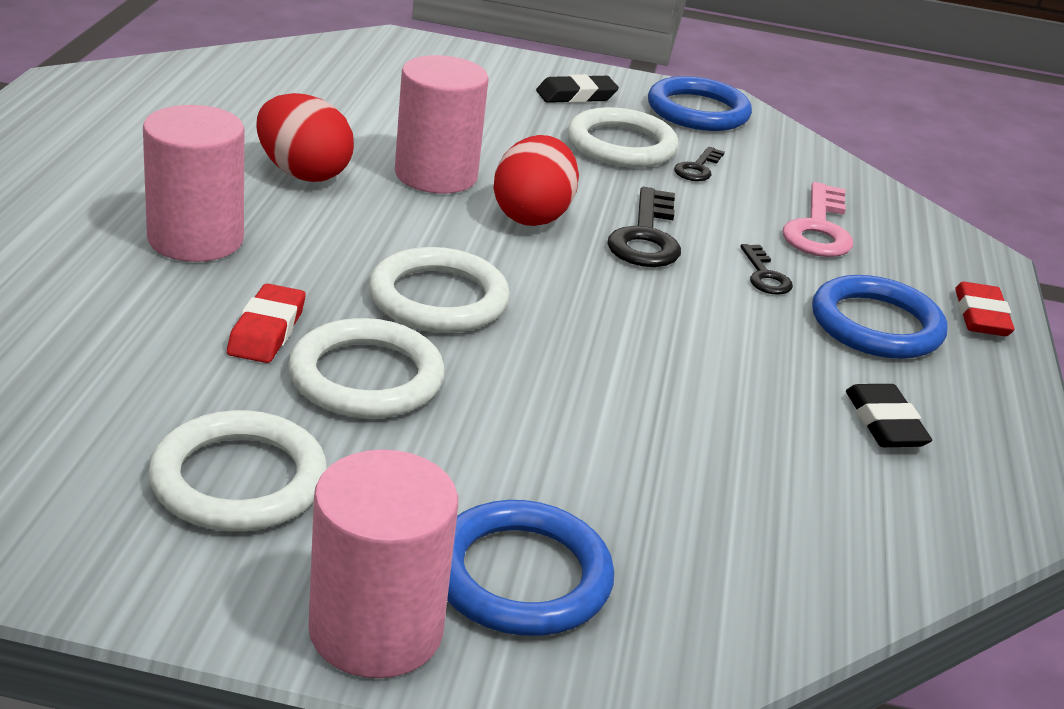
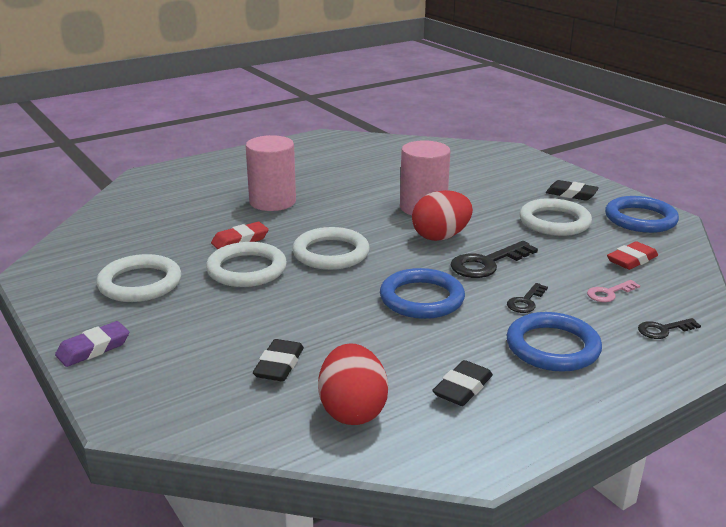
camera: 50 degrees right, 5 degrees down
red egg [257,93,354,182] -> red egg moved to [318,343,388,425]
pink cylinder [308,450,458,678] -> purple eraser [55,321,129,367]
blue ring [447,500,614,636] -> blue ring moved to [380,268,465,319]
black key [674,147,725,181] -> black key moved to [638,318,701,339]
pink key [783,182,853,257] -> pink key [587,280,640,302], size x0.57
red eraser [955,282,1015,336] -> red eraser moved to [607,241,658,270]
none -> black eraser [253,339,304,382]

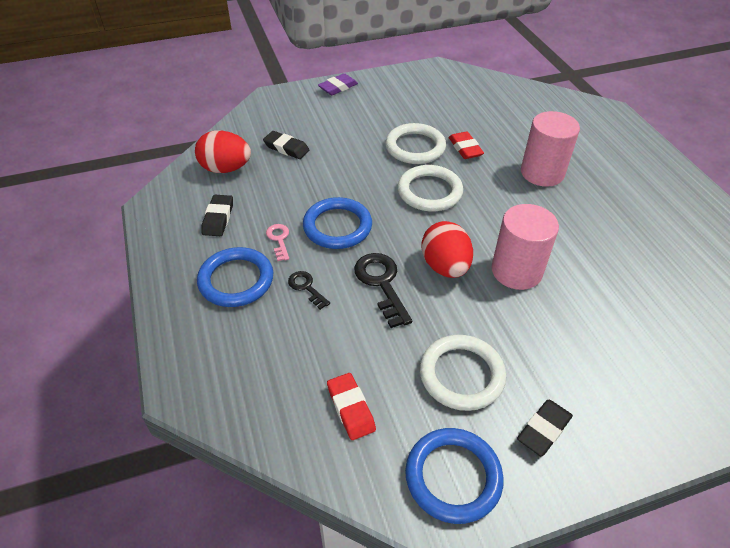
camera: 105 degrees right, 20 degrees up
purple eraser [55,321,129,367] -> purple eraser turned 75 degrees clockwise [318,73,358,95]
white ring [96,254,181,302] -> none
black eraser [432,360,493,406] -> black eraser turned 45 degrees clockwise [202,195,233,236]
pink key [587,280,640,302] -> pink key moved to [266,224,289,261]
black key [638,318,701,339] -> none

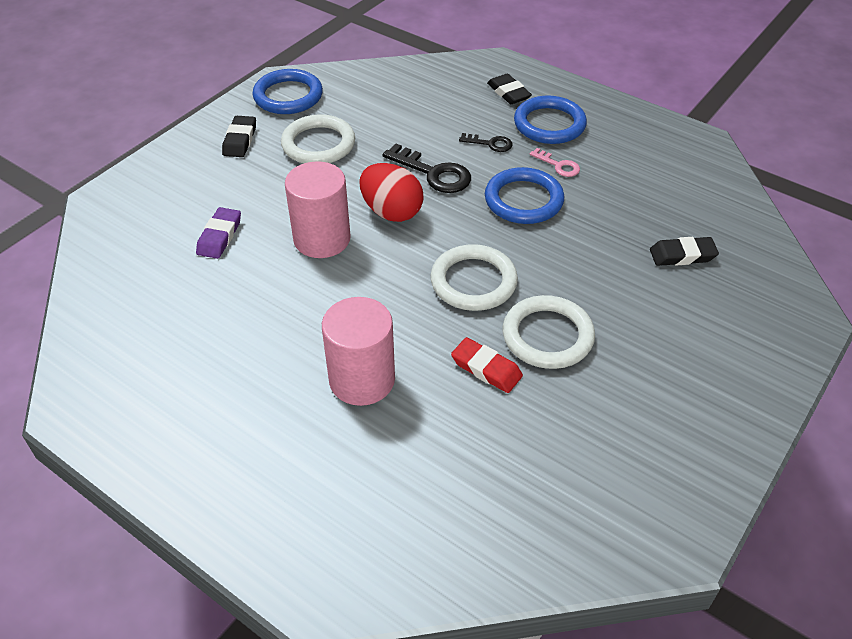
camera: 145 degrees right, 0 degrees up
red egg [195,130,251,173] -> none
black eraser [202,195,233,236] -> black eraser moved to [487,74,532,104]
purple eraser [318,73,358,95] -> purple eraser moved to [196,207,241,259]
red eraser [327,373,376,440] -> none

